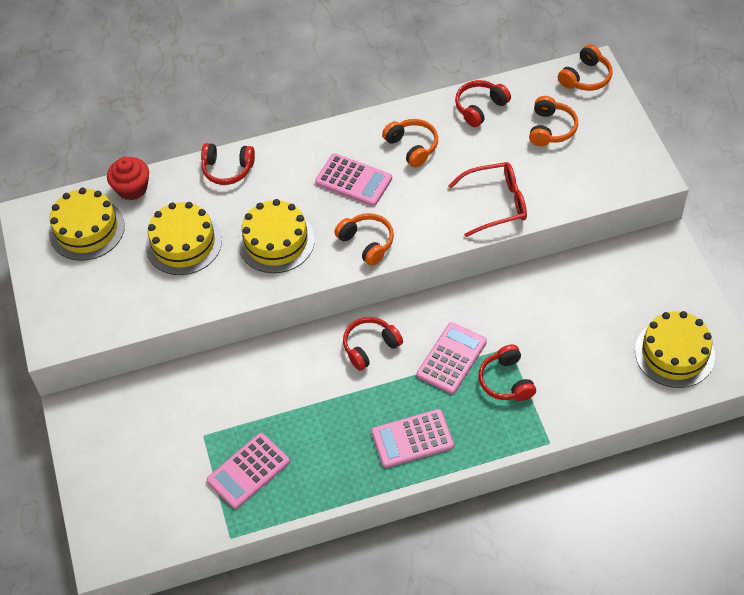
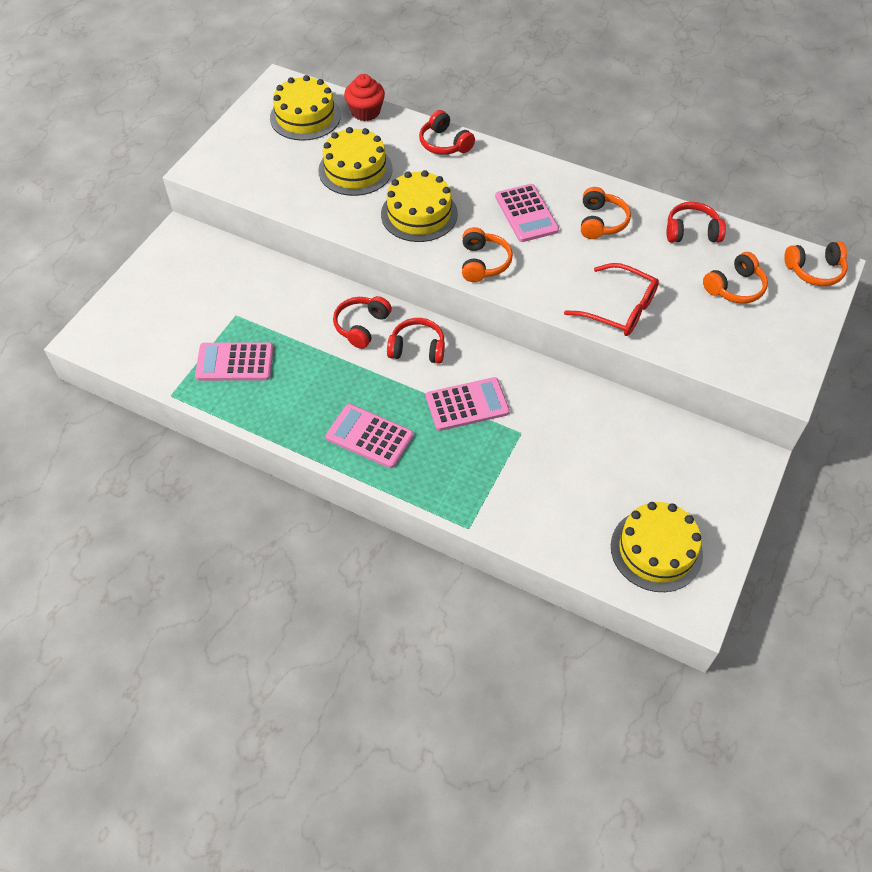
camera: 40 degrees right, 0 degrees up
red headphones [479,344,536,401] -> red headphones moved to [333,296,392,349]

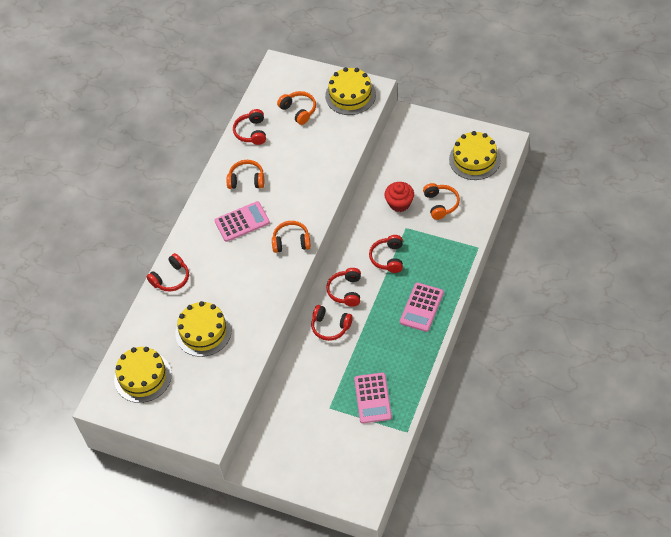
camera: 90 degrees left, 0 degrees up
red cupcake [344,74,385,121] -> red cupcake moved to [384,182,414,212]
yellow cake [381,170,458,242] -> yellow cake moved to [325,67,376,115]
pink calculator [426,377,510,431] -> red headphones [369,235,403,273]
red glasses [564,263,659,336] -> none
orange headphones [784,241,848,286] -> orange headphones moved to [423,183,460,220]

